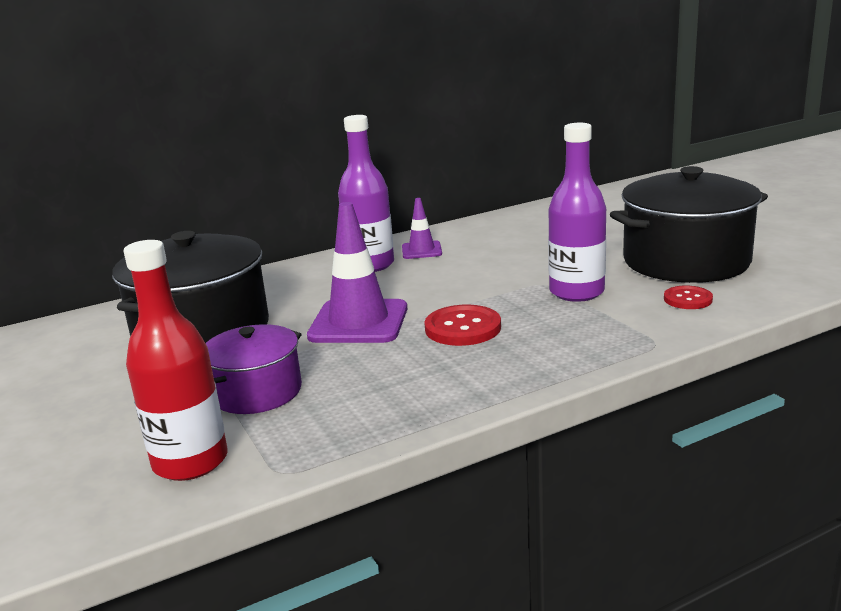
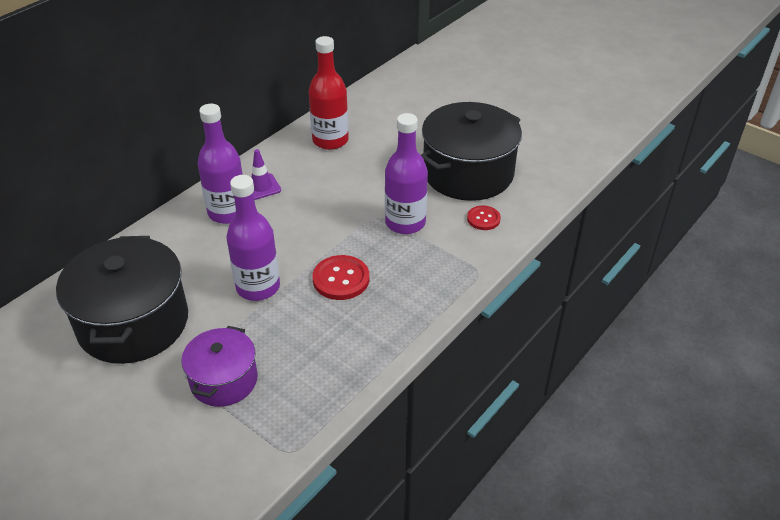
camera: 25 degrees left, 20 degrees up
red bottle [124,240,228,481] -> red bottle moved to [309,36,349,150]
purple traffic cone [307,202,407,343] -> purple bottle [226,175,280,301]

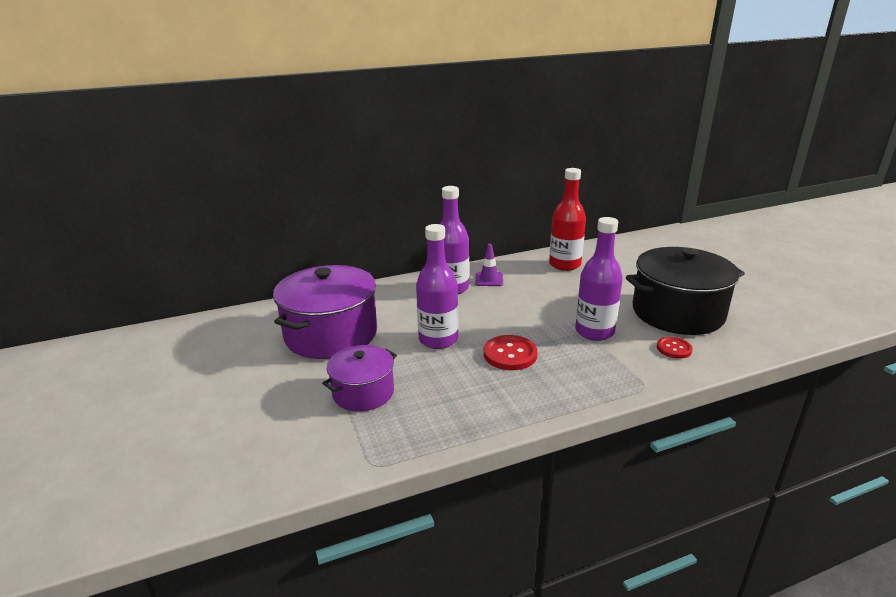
camera: 30 degrees right, 15 degrees down
black pot [56,236,188,364] -> purple pot [273,265,377,359]

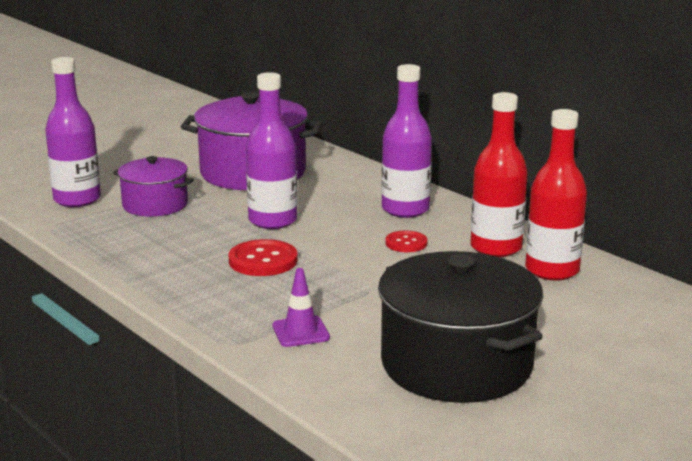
camera: 70 degrees right, 5 degrees down
purple traffic cone [475,244,503,286] -> purple traffic cone moved to [272,268,330,347]
purple bottle [575,217,623,341] -> purple bottle moved to [45,57,101,207]
red button [657,337,693,359] -> red button moved to [385,230,428,252]
none -> red bottle [470,92,528,257]

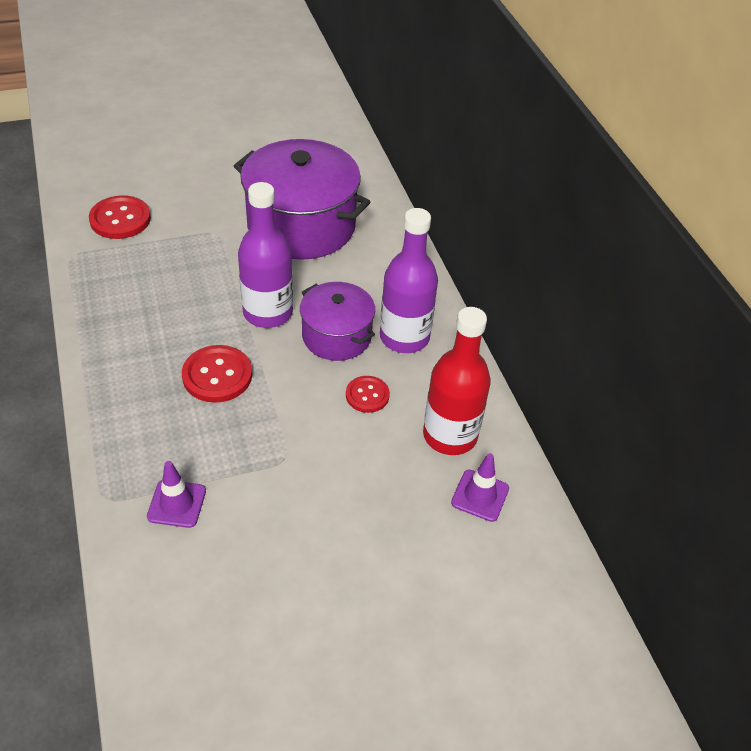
camera: 20 degrees right, 25 degrees up
purple bottle [45,57,101,207] -> red button [89,195,151,239]
purple pot [113,156,194,217] -> purple pot moved to [300,282,375,361]
black pot [378,251,543,403] -> none
red bottle [525,109,587,281] -> purple traffic cone [451,453,509,522]

